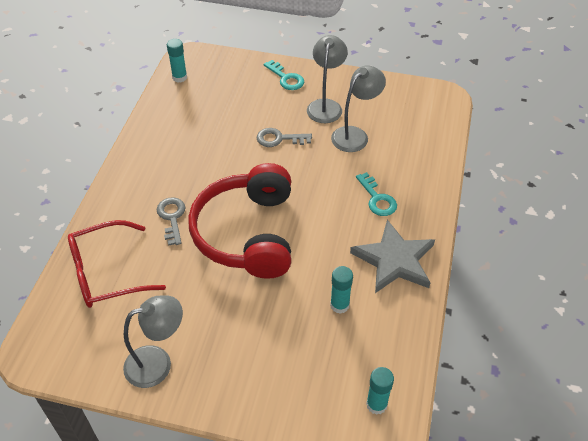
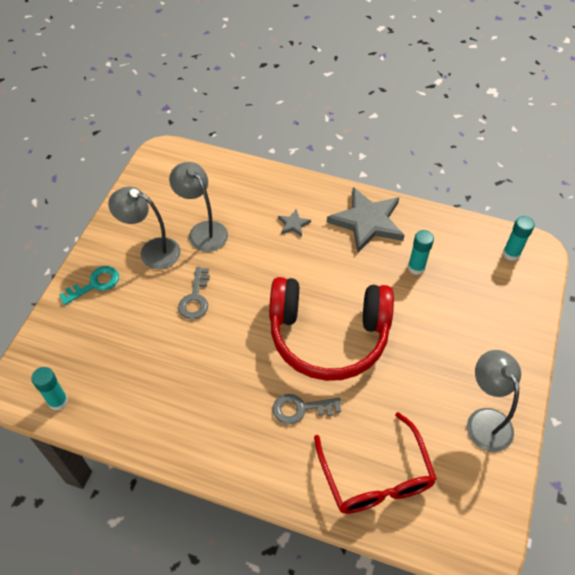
camera: 85 degrees left, 5 degrees up
turquoise key [356,172,397,216] -> grey star [278,209,311,237]

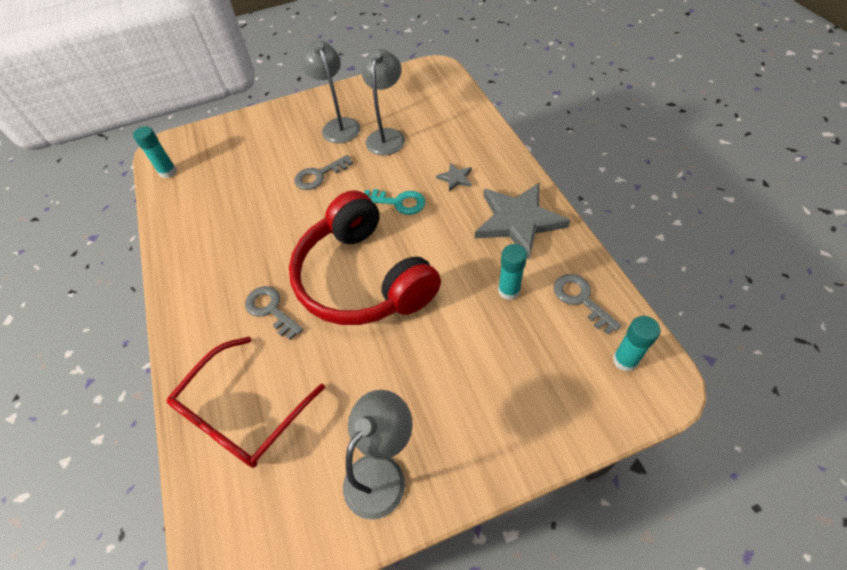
camera: 55 degrees right, 0 degrees up
turquoise key [59,266,119,305] -> turquoise key moved to [364,189,425,215]
none -> grey key [554,274,621,335]

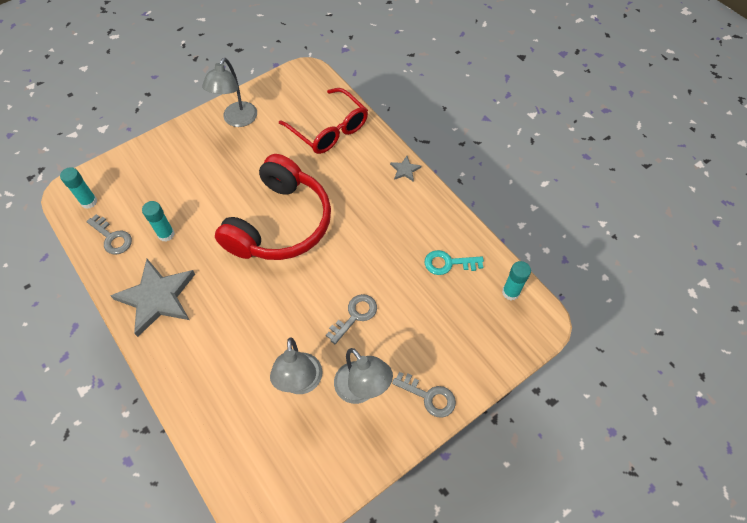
camera: 160 degrees right, 5 degrees up
red glasses [167,337,325,468] -> red glasses turned 120 degrees clockwise [279,88,368,154]
grey key [245,286,303,340] -> grey key moved to [392,372,456,418]
red headphones [289,190,441,325] -> red headphones turned 75 degrees clockwise [215,154,331,260]
turquoise key [364,189,425,215] -> turquoise key moved to [425,250,484,275]
grey star [436,163,472,192] -> grey star moved to [390,156,421,182]

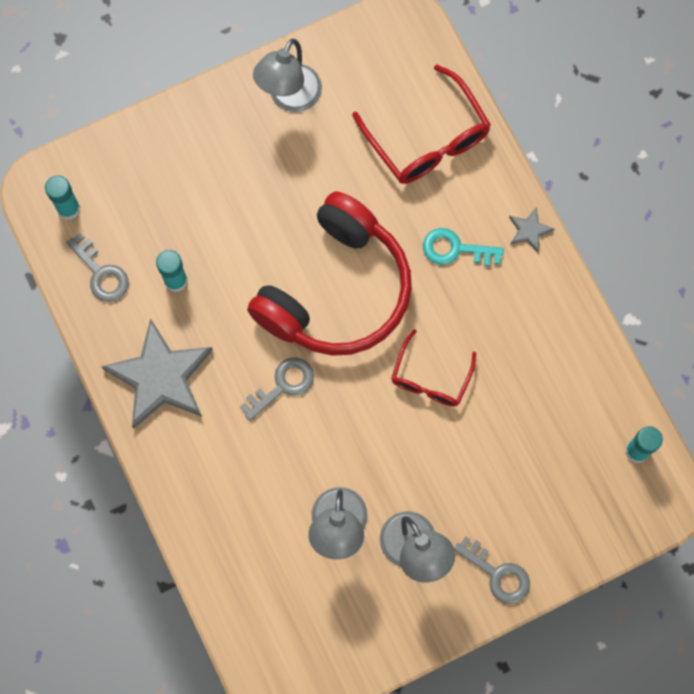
camera: 10 degrees right, 15 degrees up
grey key [326,294,377,344] -> grey key moved to [240,357,314,421]
turquoise key [425,250,484,275] -> turquoise key moved to [423,228,504,266]
none -> red glasses [391,329,476,407]

